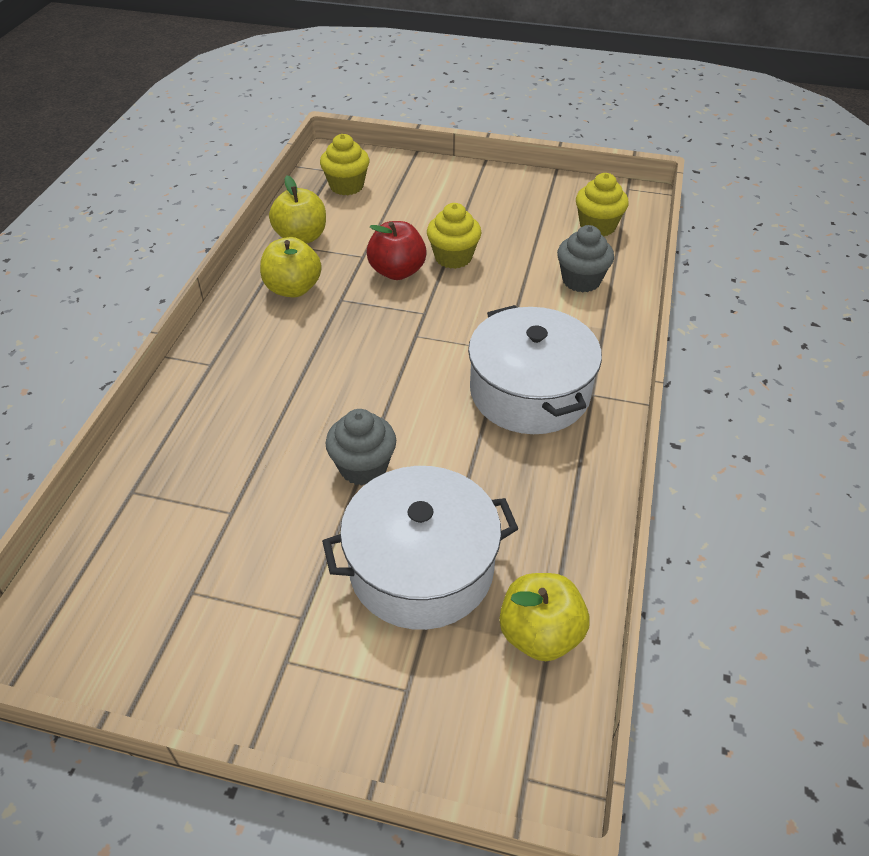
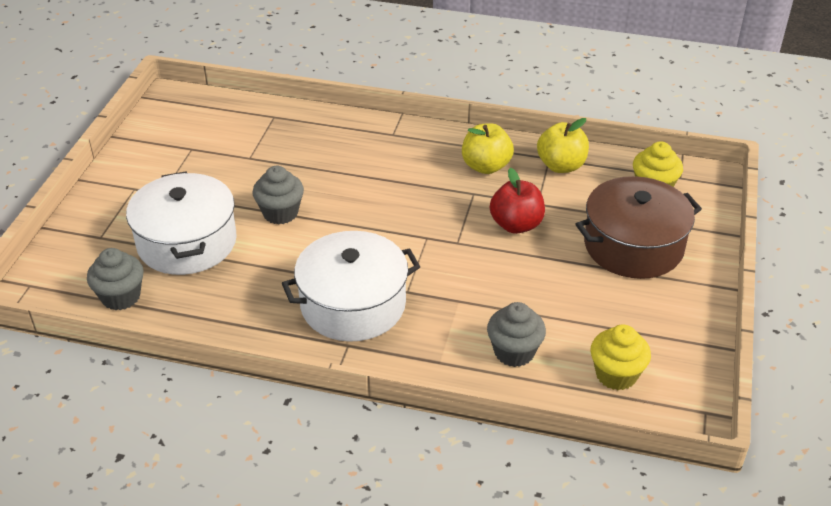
camera: 90 degrees right, 5 degrees down
yellow cupcake [427,203,481,269] -> none
yellow apple [500,573,590,661] -> grey cupcake [87,248,144,310]
none -> brown pot [576,176,702,279]

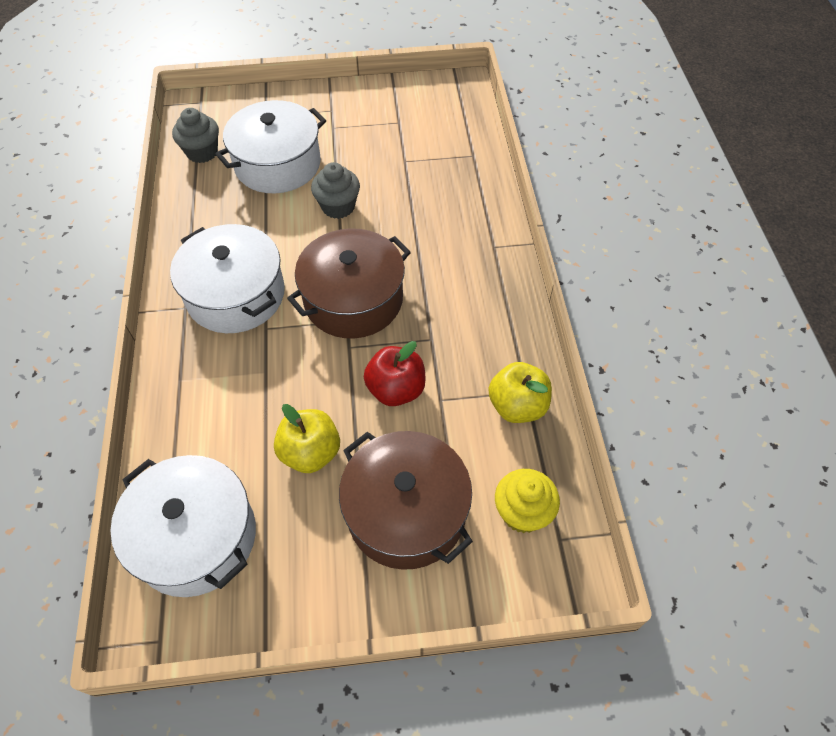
camera: 70 degrees right, 15 degrees up
yellow apple [462,123,514,174] -> yellow apple moved to [274,404,340,473]
grey cupcake [487,302,546,367] -> none
yellow cupcake [591,324,651,390] -> white pot [110,455,256,597]
none -> brown pot [287,229,411,338]

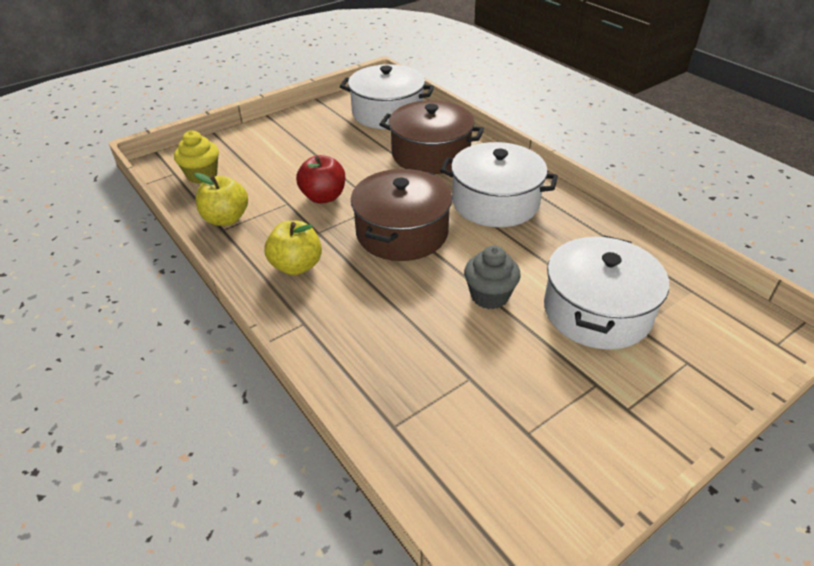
camera: 150 degrees right, 15 degrees down
grey cupcake [172,108,219,163] -> none
yellow apple [274,404,340,473] -> yellow apple moved to [265,221,322,275]
brown pot [339,431,473,570] -> brown pot moved to [379,100,484,174]

